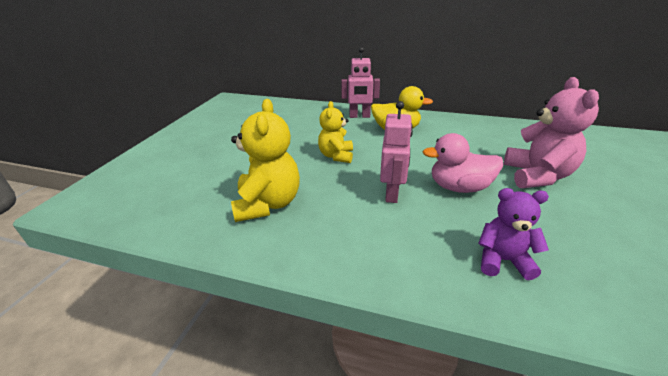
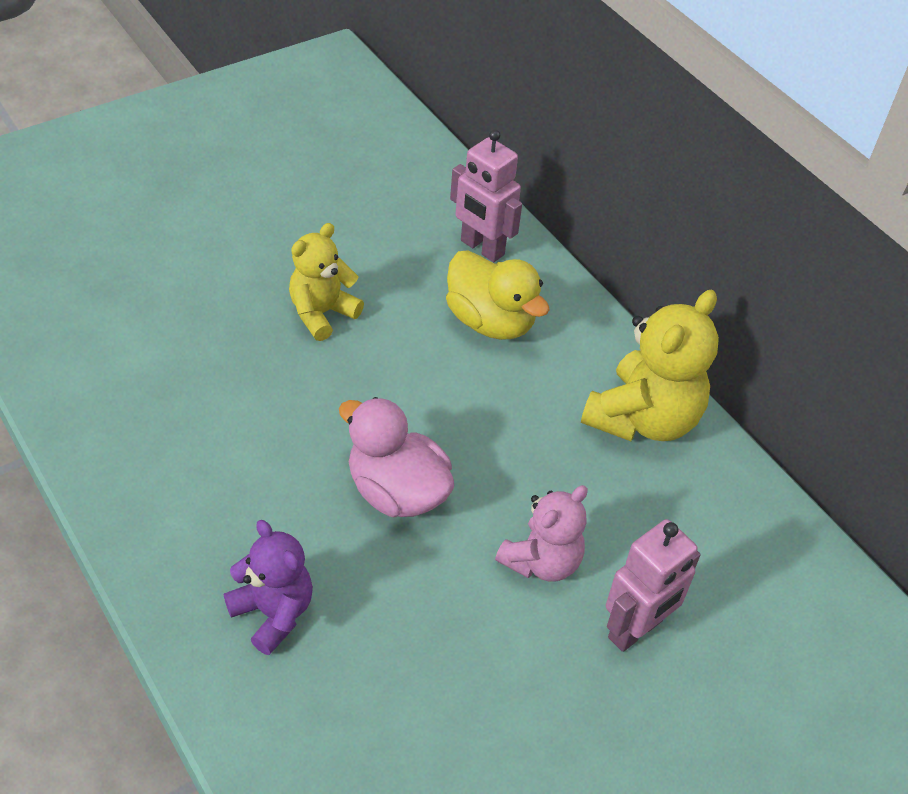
camera: 35 degrees right, 15 degrees up
yellow teddy bear [231,99,300,222] -> yellow teddy bear moved to [581,290,719,441]
pink robot [380,101,413,203] -> pink robot moved to [606,519,701,652]
pink teddy bear [504,77,599,188] -> pink teddy bear [495,485,588,582], size x0.64

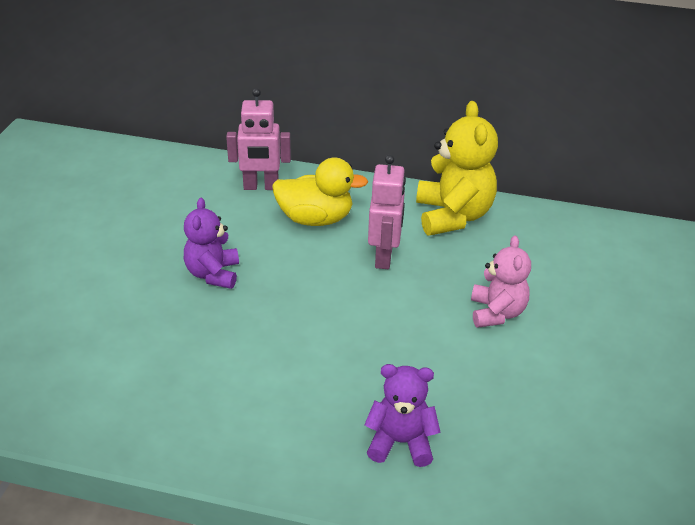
camera: 40 degrees left, 10 degrees down
yellow teddy bear [289,223,364,341] -> purple teddy bear [184,198,239,289]
pink duck [339,397,454,517] -> none
pink robot [606,519,701,652] -> pink robot moved to [368,155,406,269]

